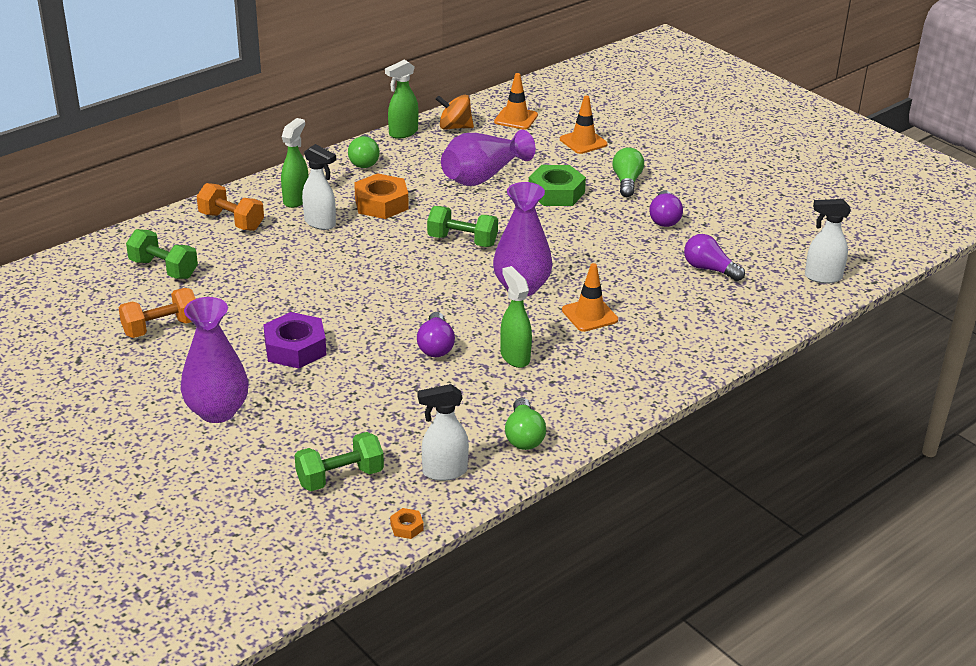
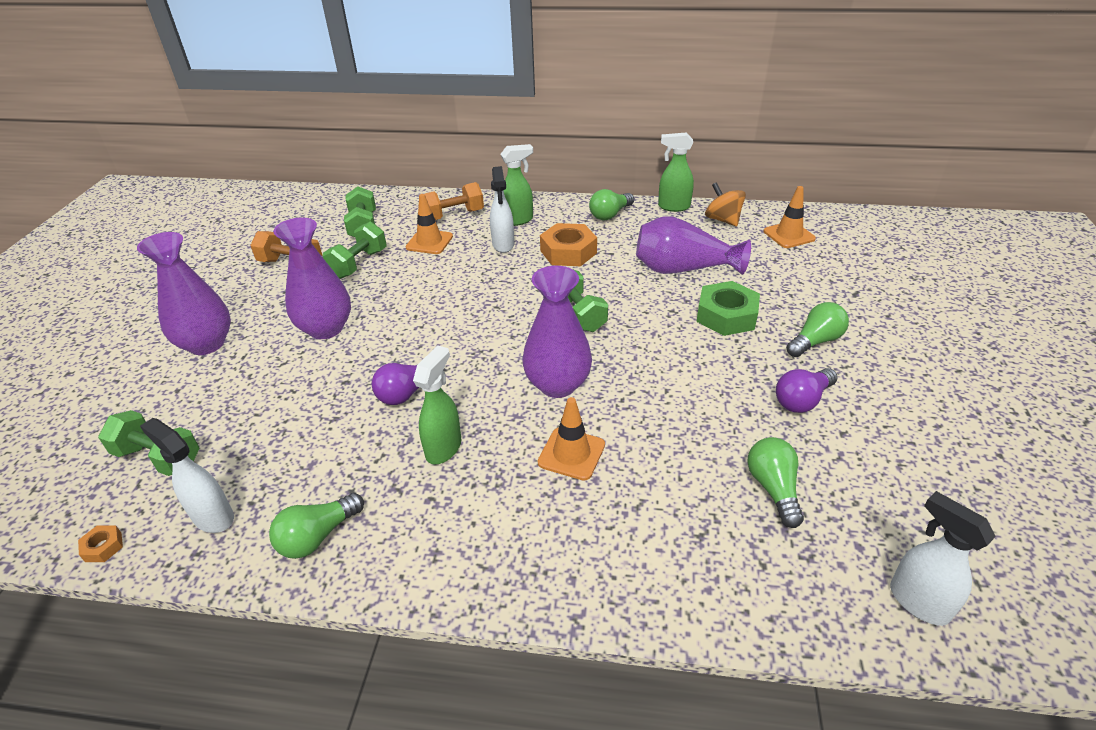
camera: 50 degrees right, 5 degrees up
orange dumbbell [197,183,264,231] -> orange dumbbell turned 75 degrees clockwise [425,182,484,220]
purple nut [263,312,326,368] -> purple vase [273,217,351,339]
orange traffic cone [560,96,608,154] -> orange traffic cone moved to [406,194,453,254]
purple light bulb [684,234,745,281] -> green light bulb [747,437,804,528]
none -> green dumbbell [323,222,387,279]

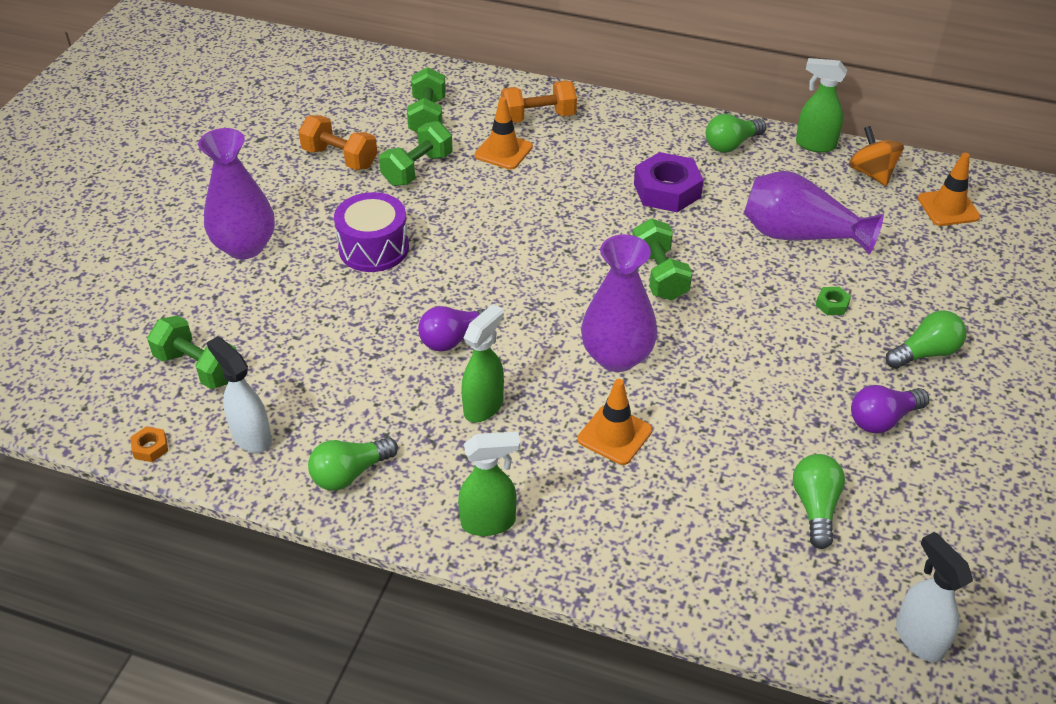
camera: 10 degrees right, 5 degrees up
purple vase [273,217,351,339] -> purple drum [334,192,409,272]
white spray bottle [490,166,514,253] -> none
green spray bottle [500,144,533,226] -> green spray bottle moved to [458,432,520,536]
orange nut [540,223,597,266] -> purple nut [634,152,704,212]
green nut [696,281,760,336] -> green nut [816,287,851,315], size x0.44

